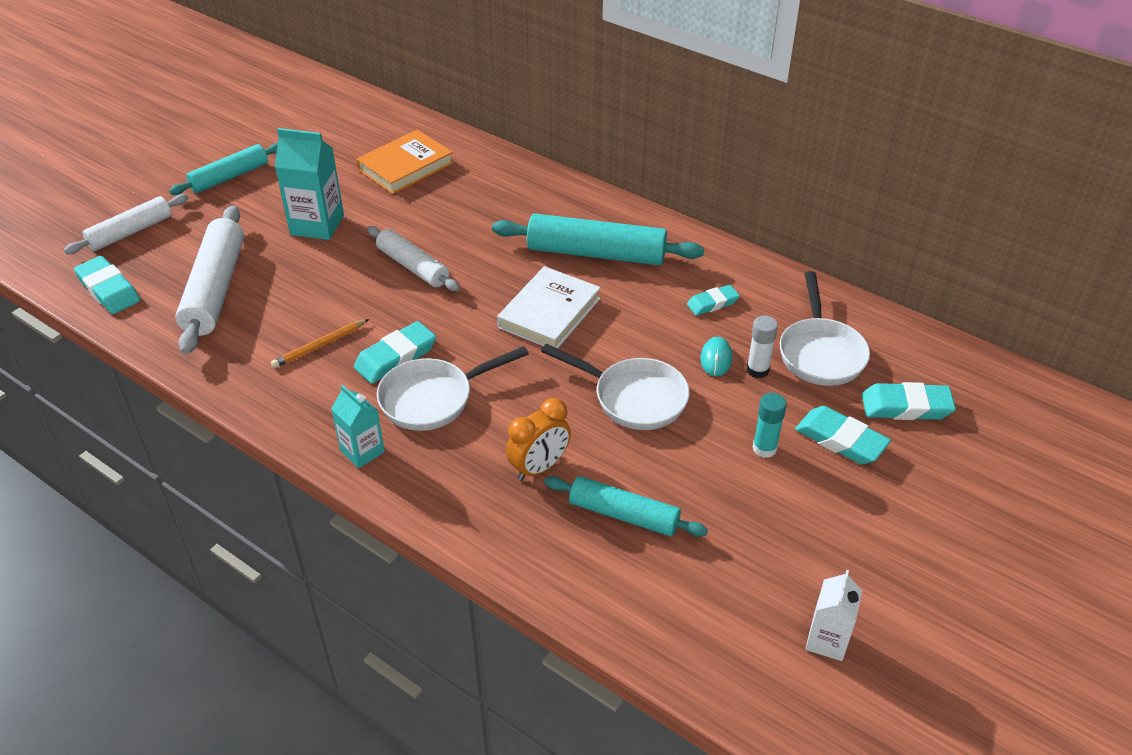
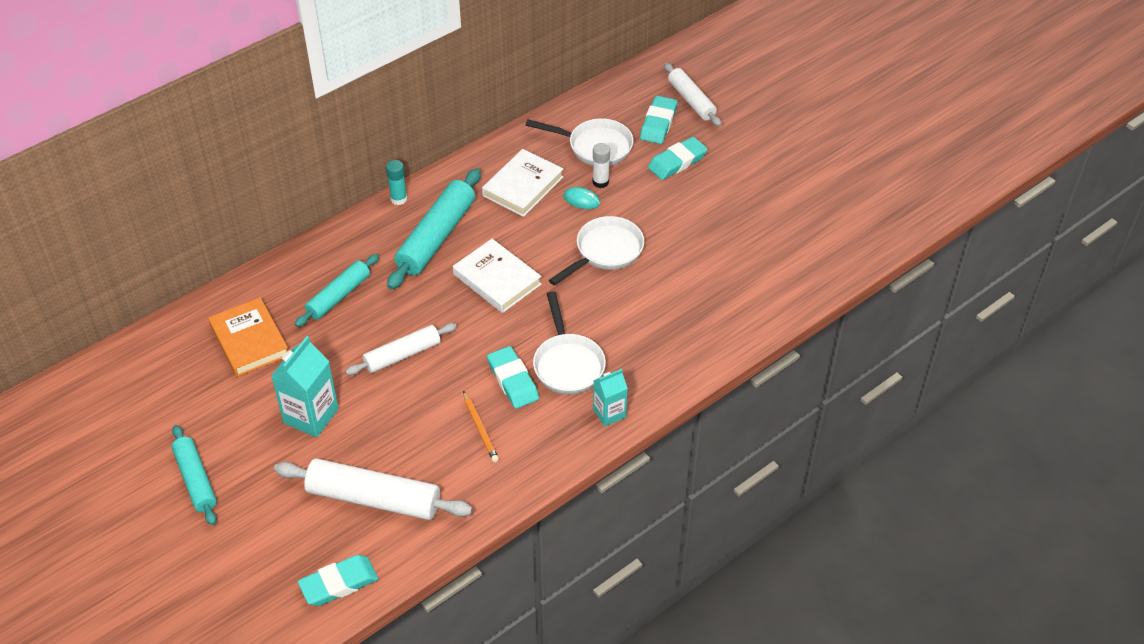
camera: 75 degrees left, 5 degrees up
white rolling pin [64,194,188,254] -> white rolling pin moved to [664,63,722,127]
orange clock [506,398,571,481] -> none
turquoise rolling pin [544,476,708,537] -> turquoise rolling pin moved to [295,254,379,327]
turquoise eraser [687,285,740,316] -> white book [482,149,564,217]
turquoise glue stick [753,393,787,458] -> turquoise glue stick moved to [386,160,407,205]
white carton [805,570,862,661] -> none

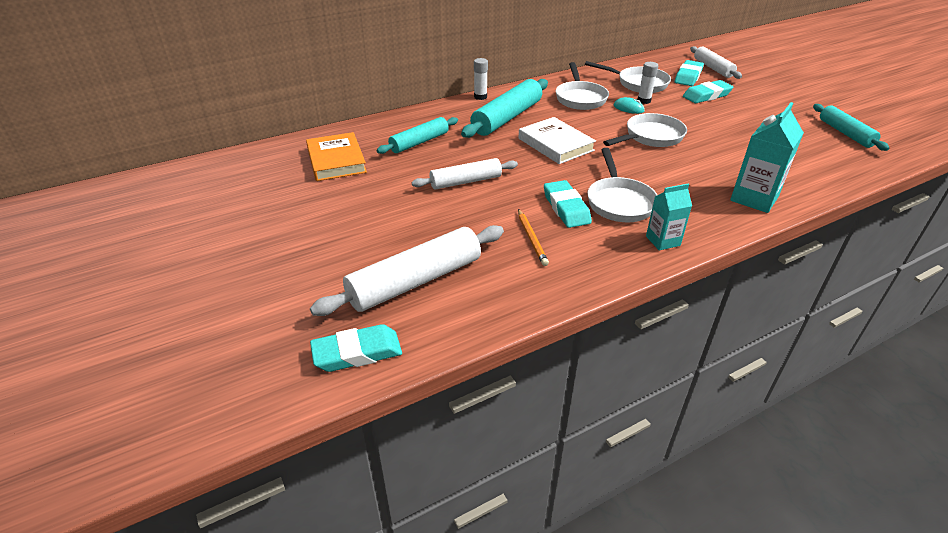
camera: 10 degrees right, 10 degrees down
turquoise rolling pin [172,425,217,525] -> turquoise rolling pin moved to [813,104,889,151]
turquoise carton [271,336,339,437] -> turquoise carton moved to [730,102,804,213]
white rolling pin [274,459,473,520] -> white rolling pin turned 60 degrees counterclockwise [310,225,504,316]
turquoise glue stick [386,160,407,205] -> white glue stick [474,58,488,100]
white book [482,149,564,217] -> white pan [556,62,609,110]

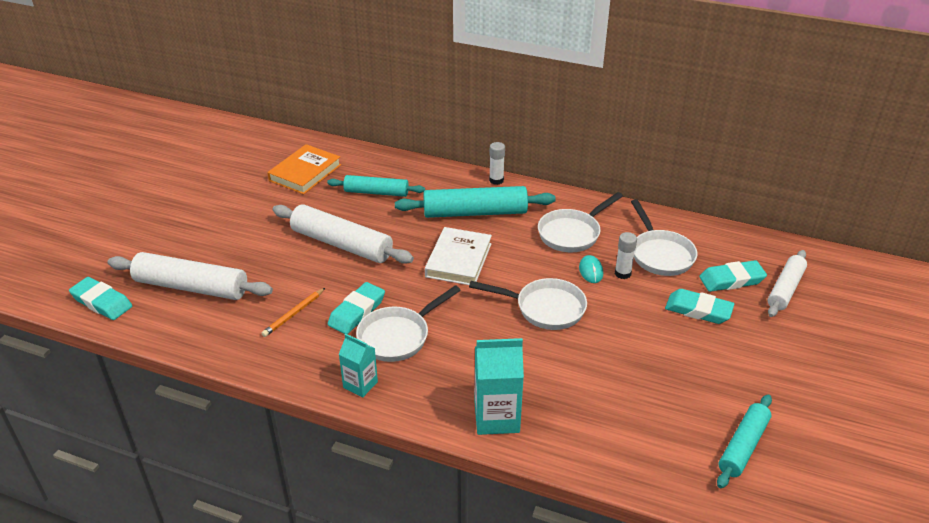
camera: 50 degrees right, 0 degrees up
white rolling pin [412,158,518,190] -> white rolling pin [273,204,414,264], size x1.57

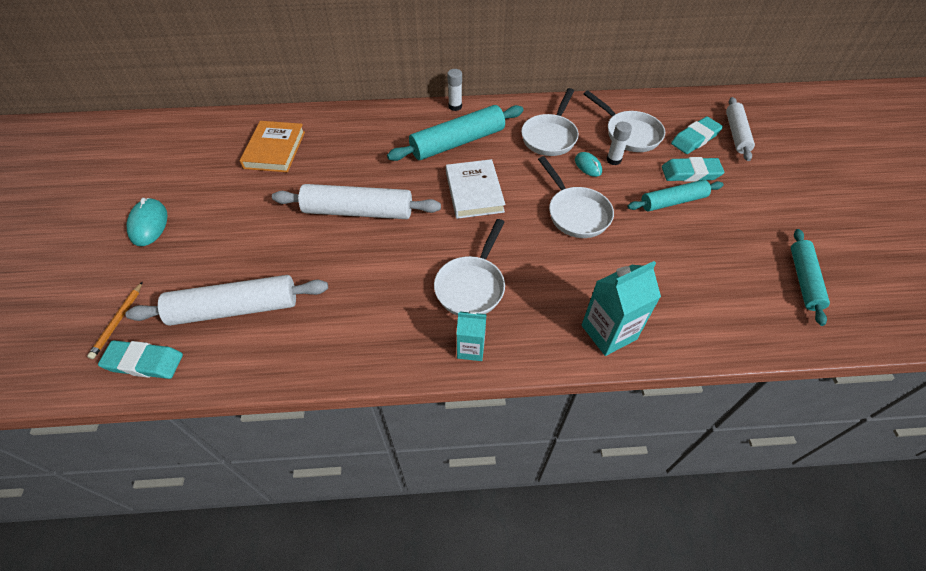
camera: 25 degrees left, 15 degrees up
orange pencil [261,288,325,337] -> orange pencil moved to [87,282,143,359]
turquoise rolling pin [327,175,425,197] -> turquoise rolling pin moved to [627,180,723,212]
turquoise eraser [328,282,385,334] -> none
white pan [469,278,587,330] -> white pan turned 75 degrees clockwise [538,156,614,238]
none -> turquoise mouse [126,198,167,246]

